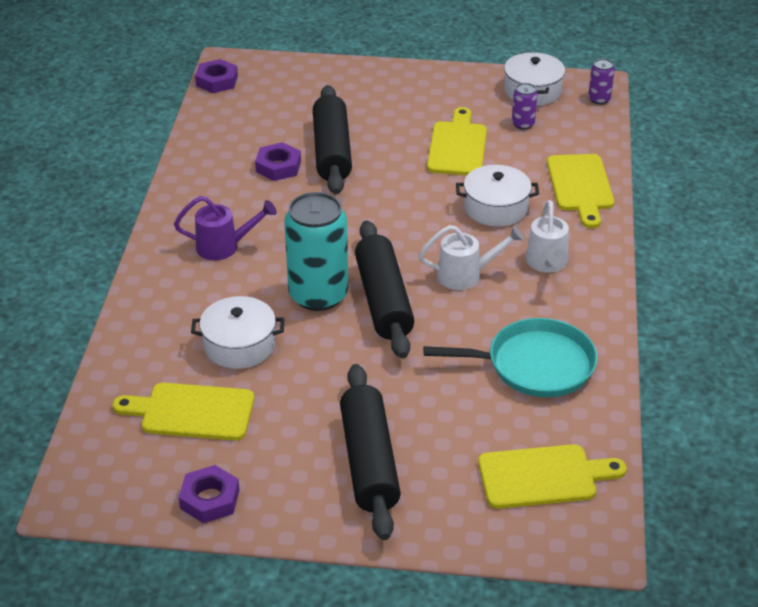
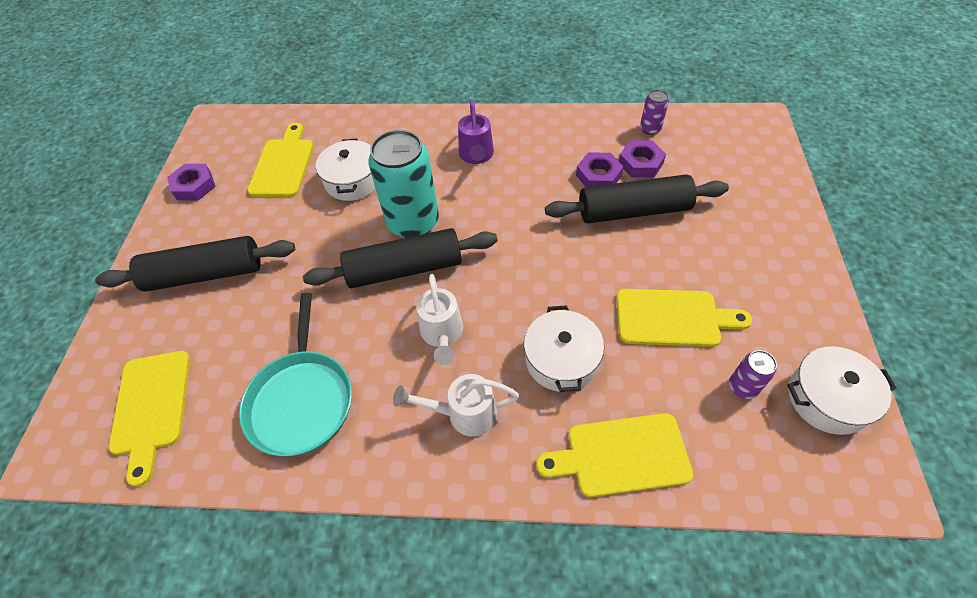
camera: 90 degrees right, 15 degrees up
purple nut [195,59,238,93] -> purple nut moved to [619,141,666,177]
purple can [588,59,615,104] -> purple can moved to [640,90,669,135]

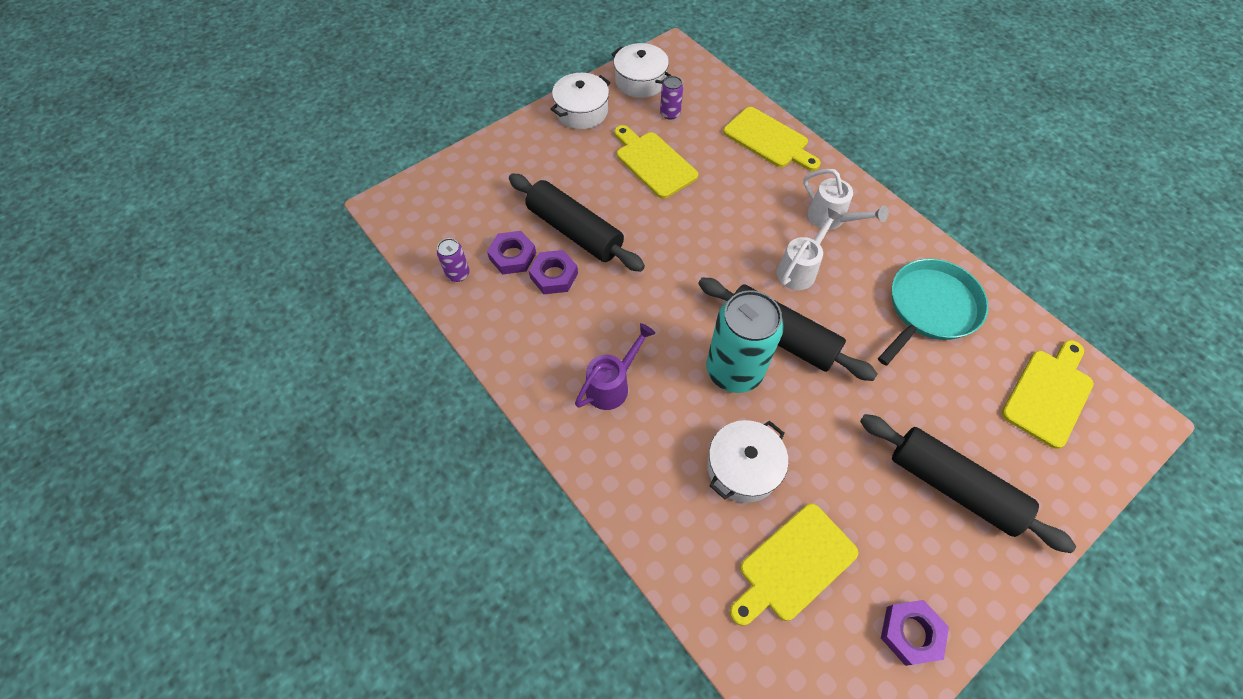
camera: 135 degrees left, 5 degrees up
white pot [524,305,604,392] -> white pot moved to [550,73,610,129]

